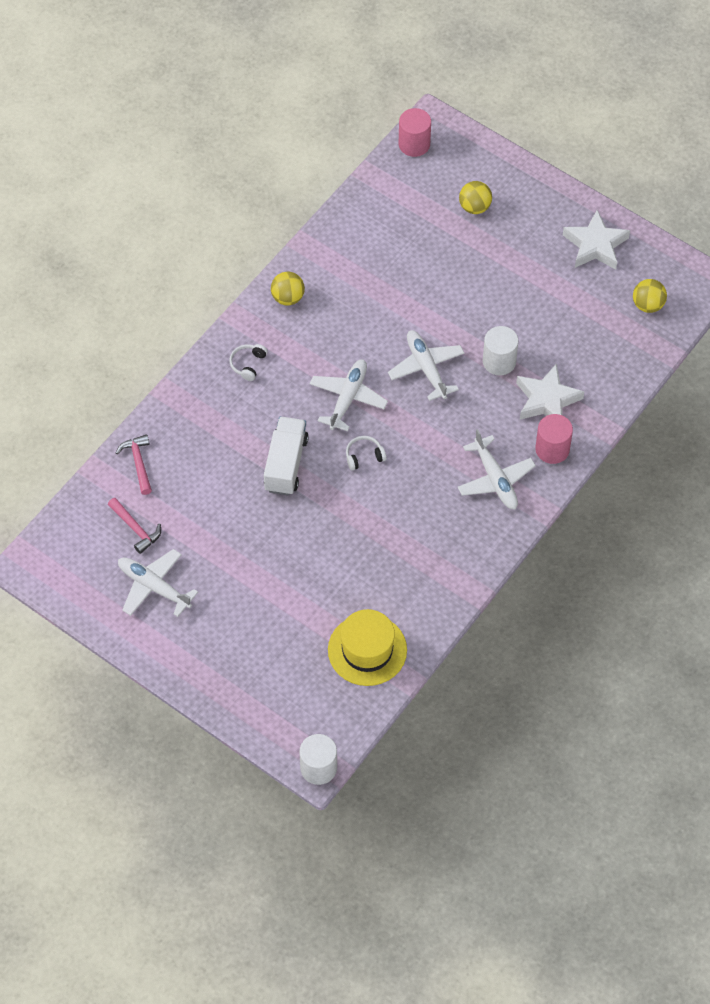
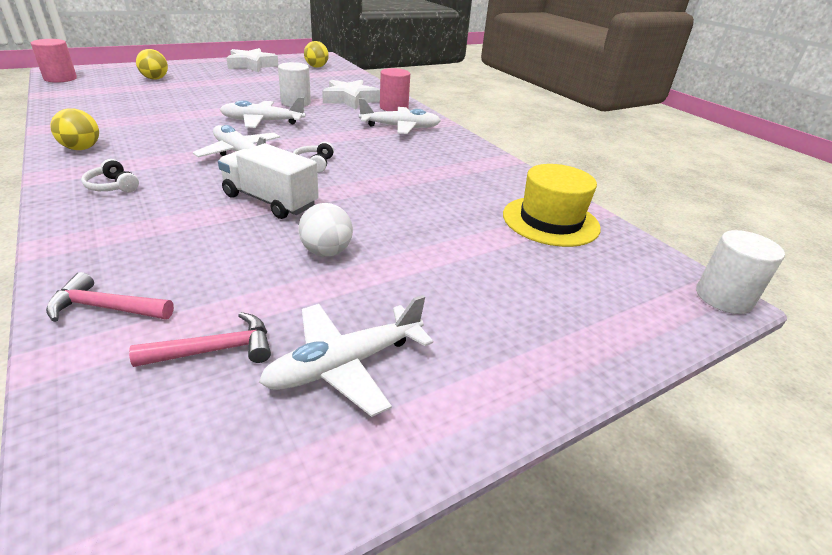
camera: 70 degrees left, 25 degrees down
none -> white ball [298,203,353,257]

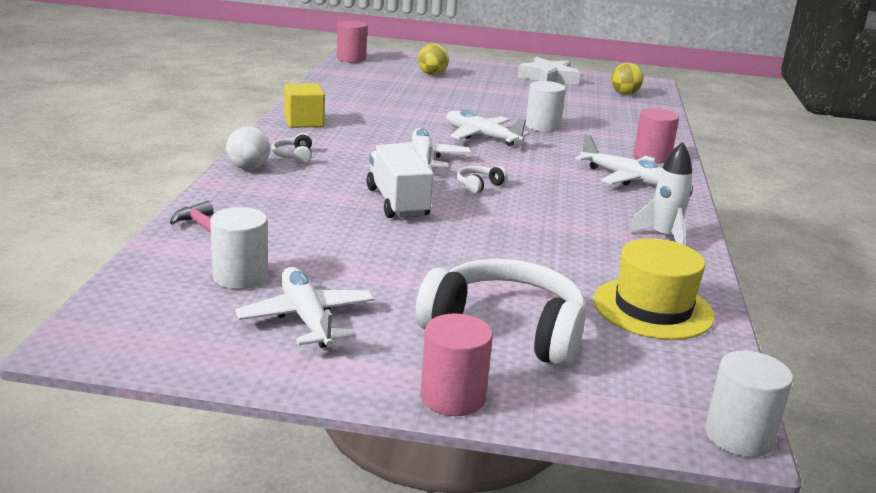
camera: 40 degrees right, 10 degrees down
yellow ball [50,108,99,150] -> yellow cube [284,83,325,128]
pink hammer [129,312,271,367] -> white cylinder [210,207,268,289]
white plane [259,295,433,417] -> white plane turned 60 degrees clockwise [235,267,375,348]
white ball [298,203,353,257] -> white ball moved to [226,126,270,170]
white star [322,80,380,110] -> none
none -> white headphones [416,259,586,367]
none -> pink cylinder [420,314,493,416]
none -> white rocket [629,142,693,245]

